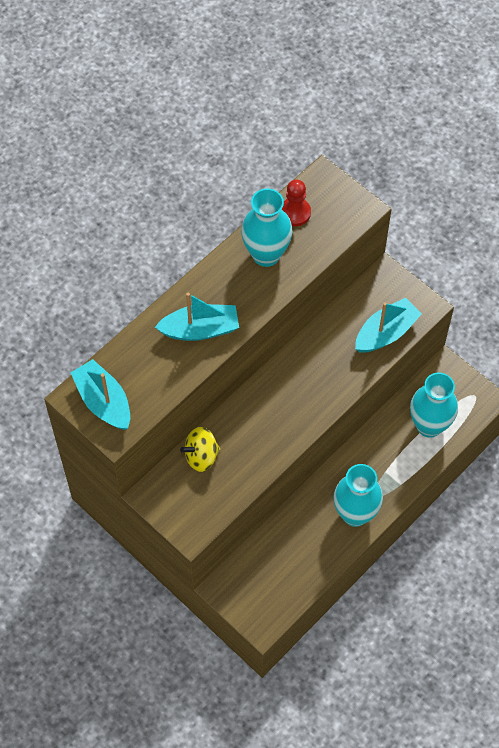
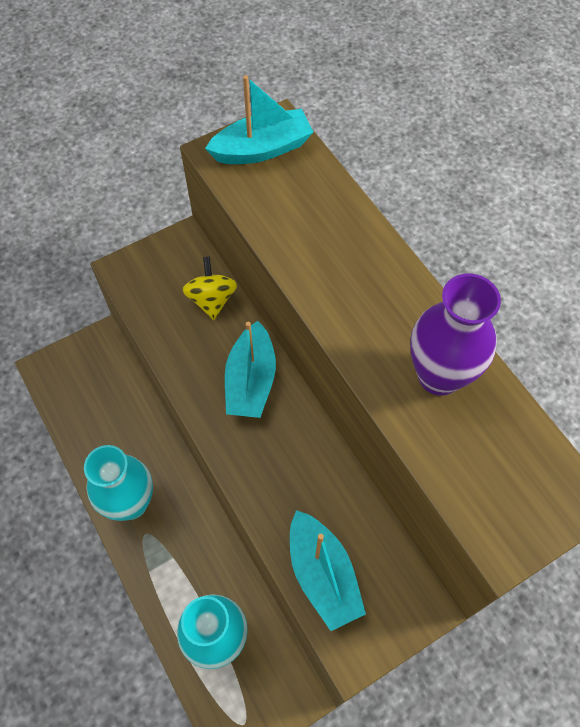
camera: 105 degrees right, 0 degrees up
turquoise boat [155,293,239,341] -> turquoise boat moved to [225,321,276,418]
turquoise vase [241,188,293,267] -> purple vase [410,274,501,396]
red pawn [282,180,311,226] -> none

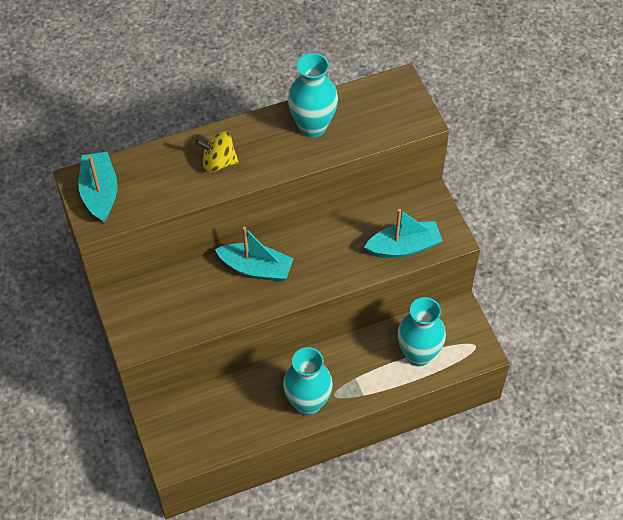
camera: 80 degrees left, 5 degrees down
yellow spinning top [182,257,238,320] -> yellow spinning top moved to [195,131,239,172]
purple vase [410,274,501,396] -> turquoise vase [288,53,338,138]

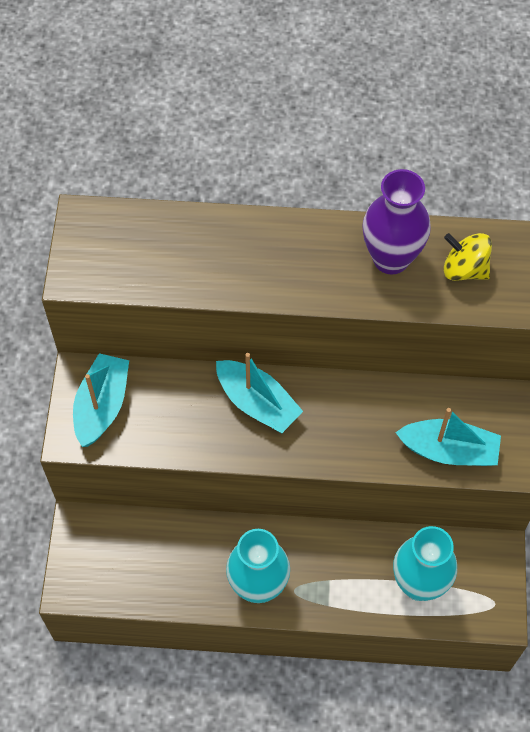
camera: 25 degrees right, 5 degrees up
turquoise boat [78,152,118,223] -> turquoise boat moved to [73,353,129,447]
yellow spinning top [195,131,239,172] -> yellow spinning top moved to [444,233,492,281]
turquoise vase [288,53,338,138] -> purple vase [362,169,431,275]

